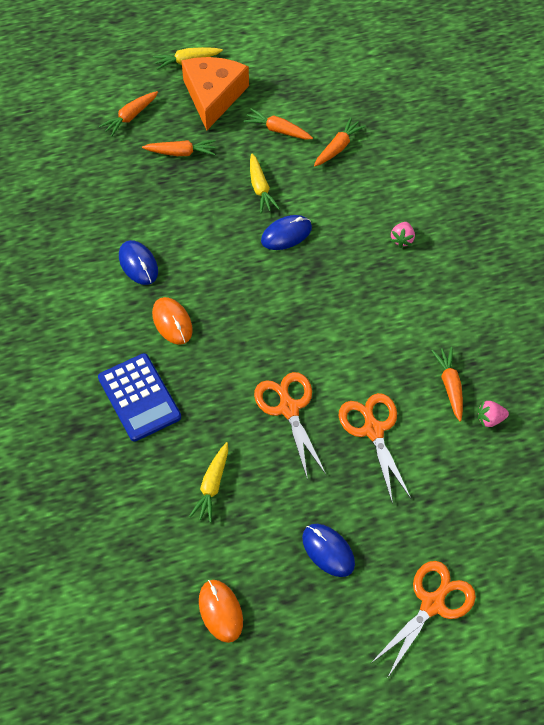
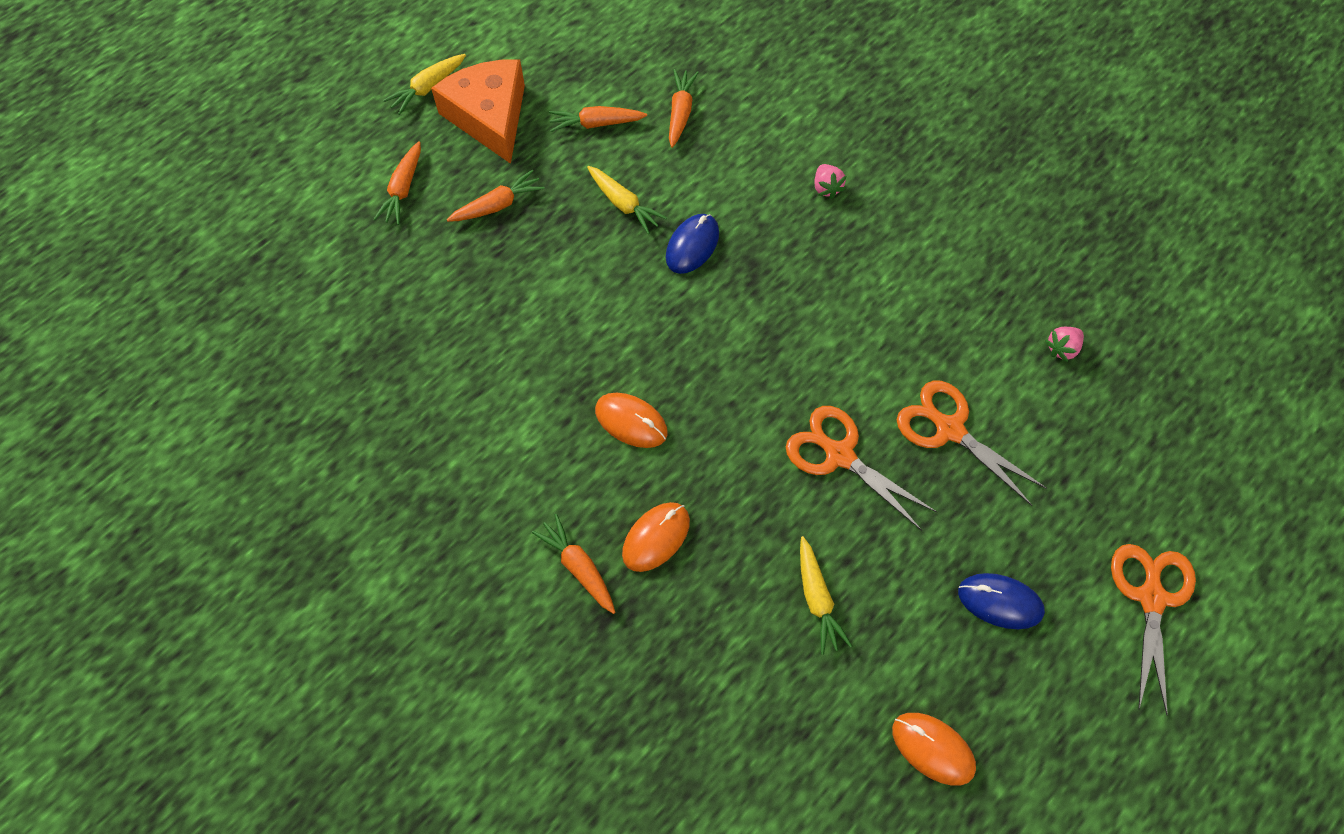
camera: 30 degrees left, 5 degrees up
blue calculator [98,353,181,442] -> orange mouse [622,502,690,572]
blue mouse [119,240,158,285] -> none
orange carrot [431,347,463,422] -> orange carrot moved to [532,514,615,614]

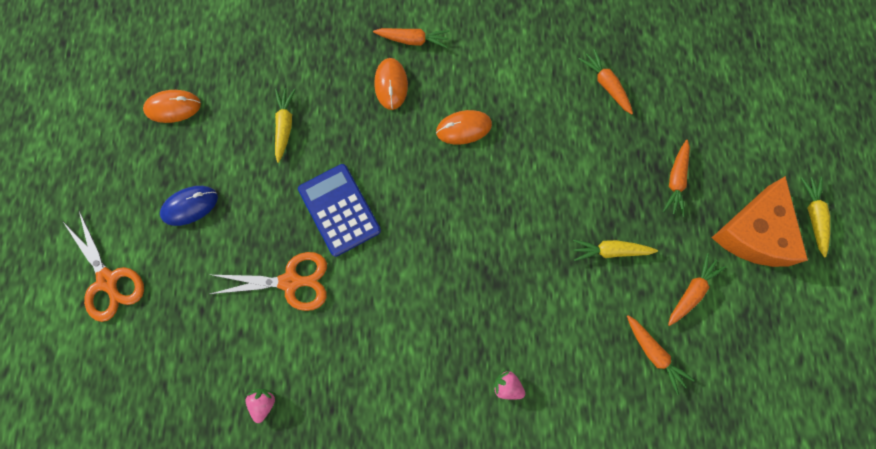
camera: 135 degrees right, 10 degrees up
orange carrot [373,141,421,225] -> orange carrot moved to [579,49,633,114]
orange cheese [431,59,525,164] -> orange cheese turned 90 degrees clockwise [712,176,808,267]
blue mouse [666,214,719,274] -> none
orange scissors [786,406,937,531] -> blue calculator [298,164,381,257]
yellow carrot [800,536,852,655] -> yellow carrot turned 60 degrees clockwise [275,89,296,163]

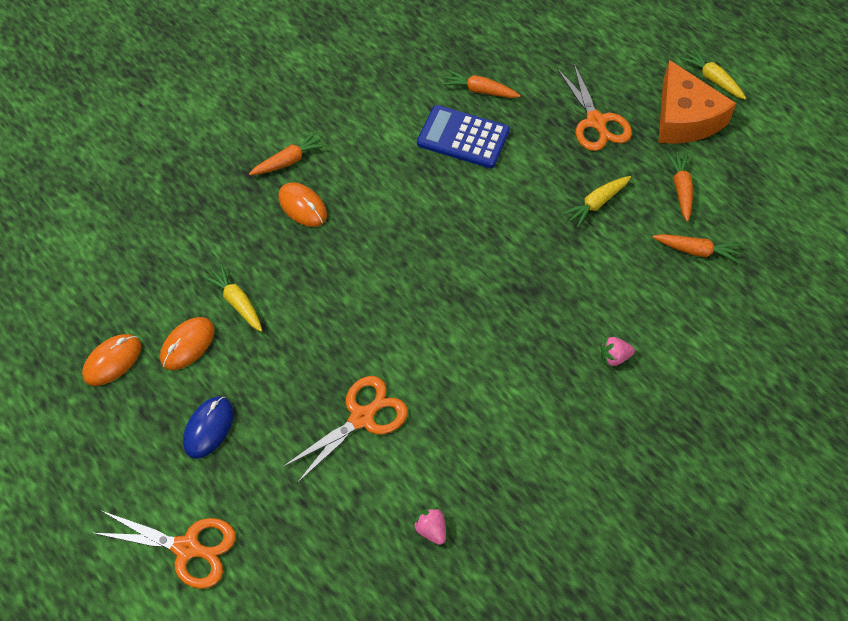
camera: 40 degrees left, 15 degrees down
blue calculator [298,164,381,257] -> blue calculator moved to [417,105,510,168]
orange mouse [436,110,492,145] -> orange mouse moved to [160,317,215,370]
orange carrot [663,140,690,217] -> orange scissors [557,64,632,151]

